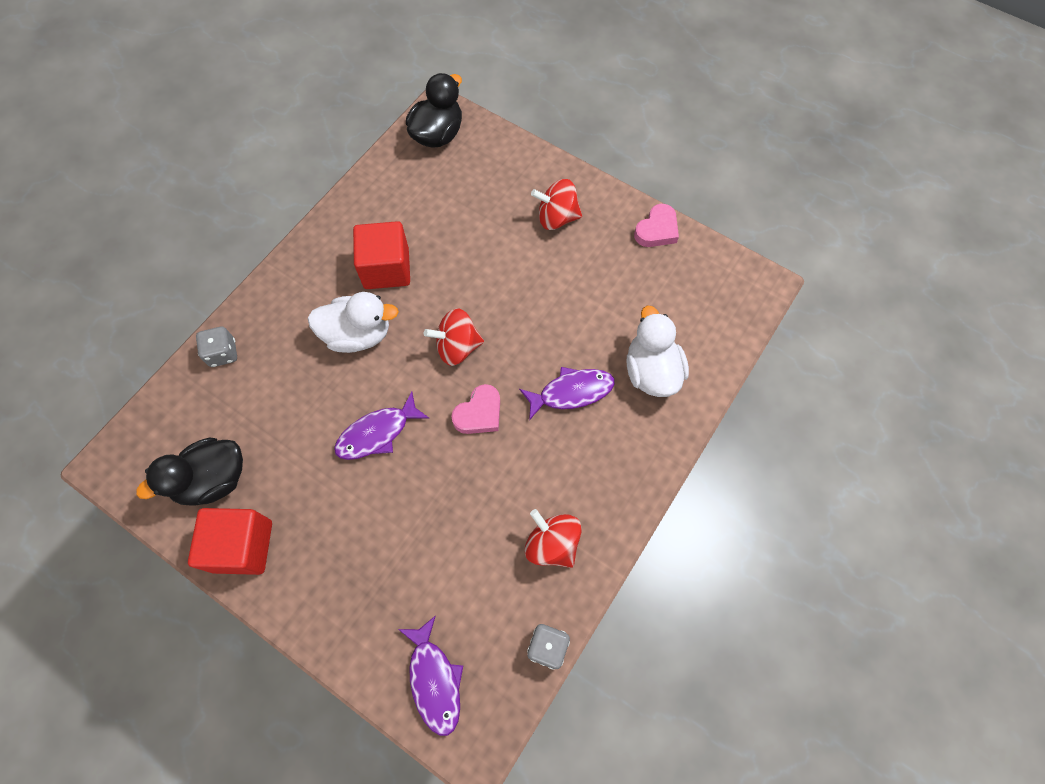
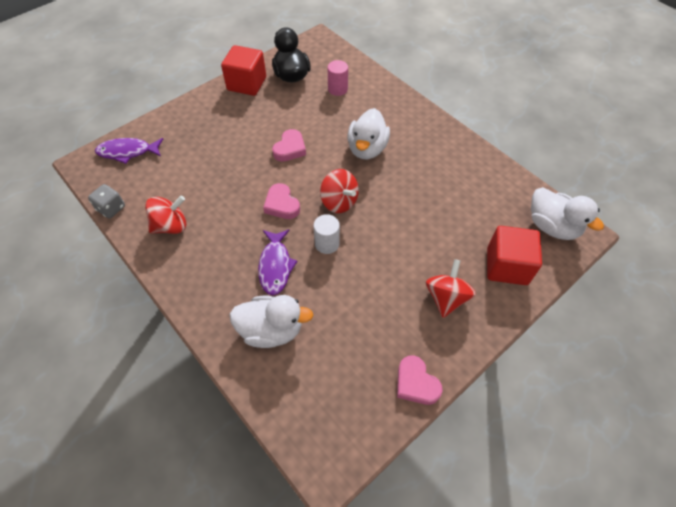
camera: 105 degrees right, 10 degrees down
grey dice [196,327,237,367] -> none
purple fish [334,392,430,460] -> pink heart [272,129,306,162]
red cube [353,221,410,289] -> red cube moved to [487,226,542,285]
black duck [406,73,462,148] -> white duck [531,187,604,240]
red spinning top [424,308,484,366] -> red spinning top turned 135 degrees clockwise [320,169,359,213]
none -> white cylinder [314,214,340,254]
none -> pink cylinder [328,60,348,96]

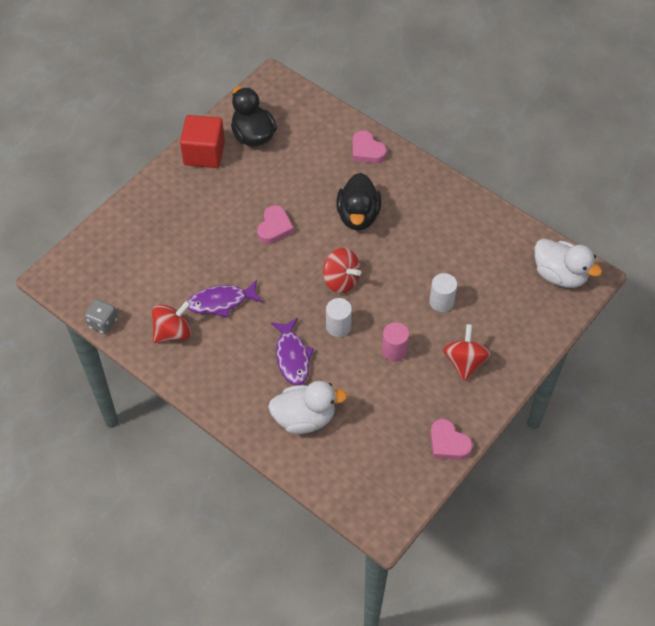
camera: 10 degrees left, 0 degrees up
purple fish [95,138,163,164] -> purple fish moved to [188,280,263,318]
pink heart [263,183,300,219] -> pink heart moved to [352,130,387,164]
pink cylinder [328,60,348,96] -> pink cylinder moved to [382,322,409,362]
white duck [347,108,390,159] -> black duck [336,173,381,230]
red cube [487,226,542,285] -> none
none -> white cylinder [429,273,457,312]

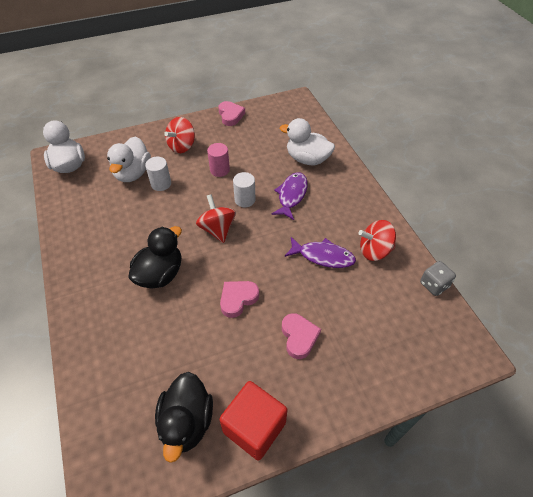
camera: 150 degrees left, 5 degrees down
pink heart [352,130,387,164] -> pink heart moved to [282,313,321,359]
none -> white duck [107,136,151,182]

